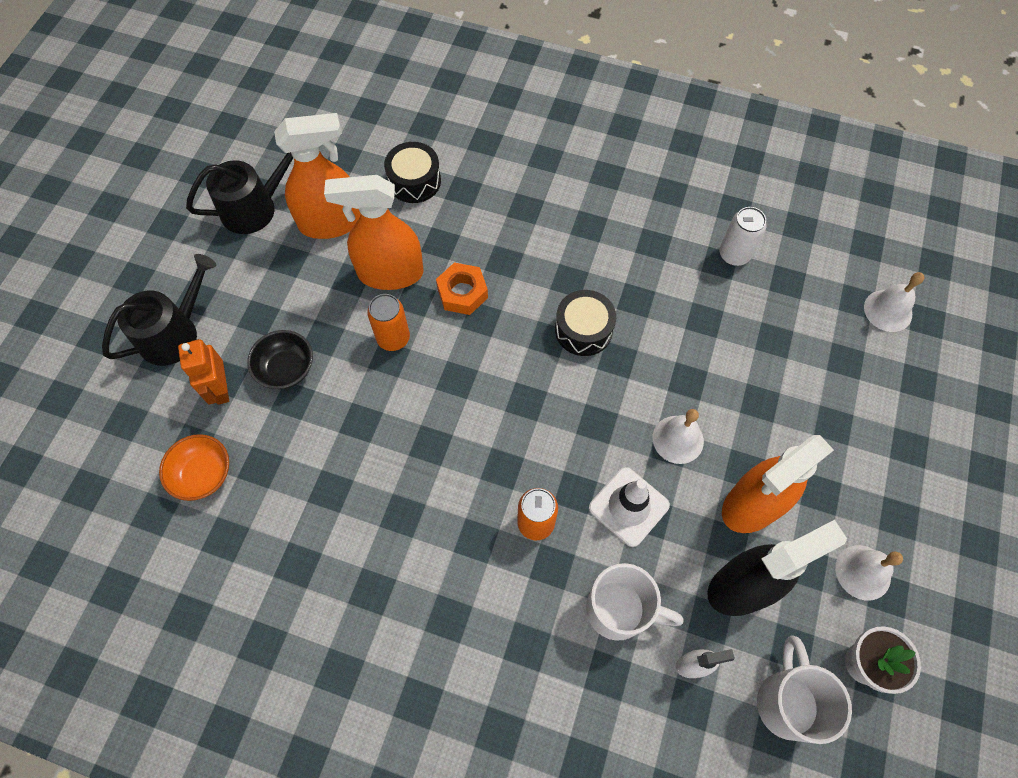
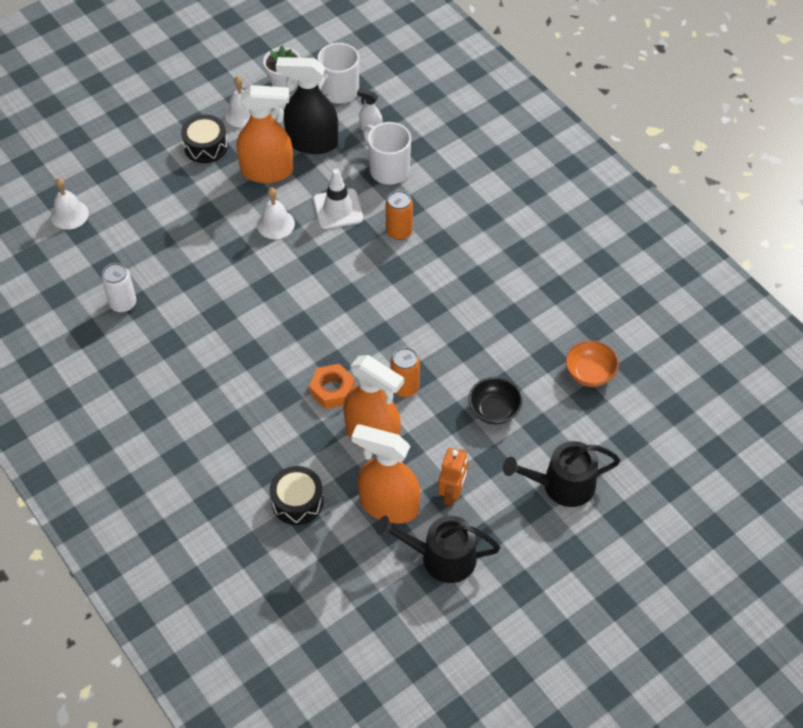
camera: 145 degrees left, 10 degrees down
orange robot [178,339,229,405] -> orange robot moved to [438,448,469,507]
black drum [555,290,616,356] -> black drum moved to [181,115,228,163]

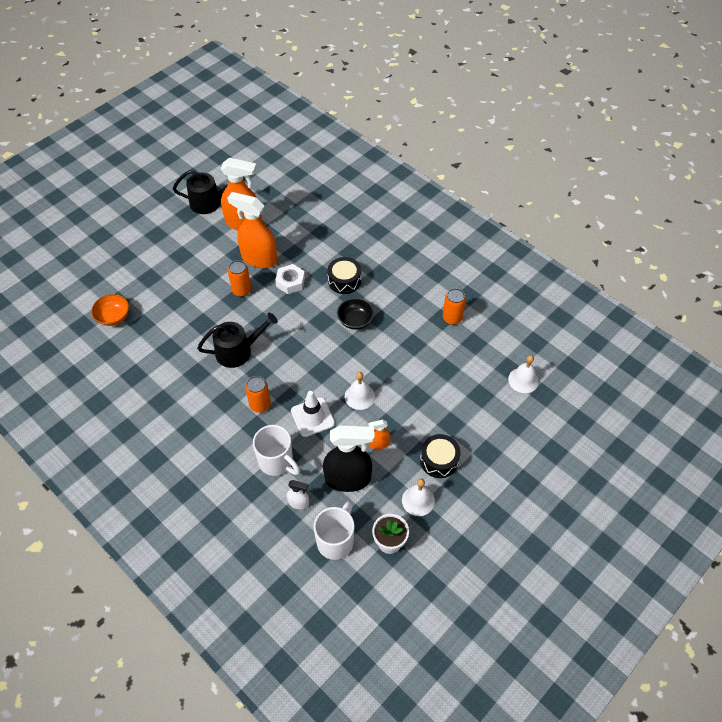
camera: 170 degrees right, 0 degrees up
white can [101,263,136,313] -> orange can [443,288,466,325]
orange spray bottle [237,85,294,183] -> orange spray bottle [368,420,390,449], size x0.46
black drum [270,466,323,525] -> black drum moved to [328,257,361,294]
orange nut [309,364,355,409] -> white nut [275,264,305,294]
orange robot [438,448,469,507] -> none
black bowl [469,377,523,424] -> black bowl moved to [337,298,374,330]
black watering can [503,441,620,507] -> black watering can moved to [197,313,278,368]

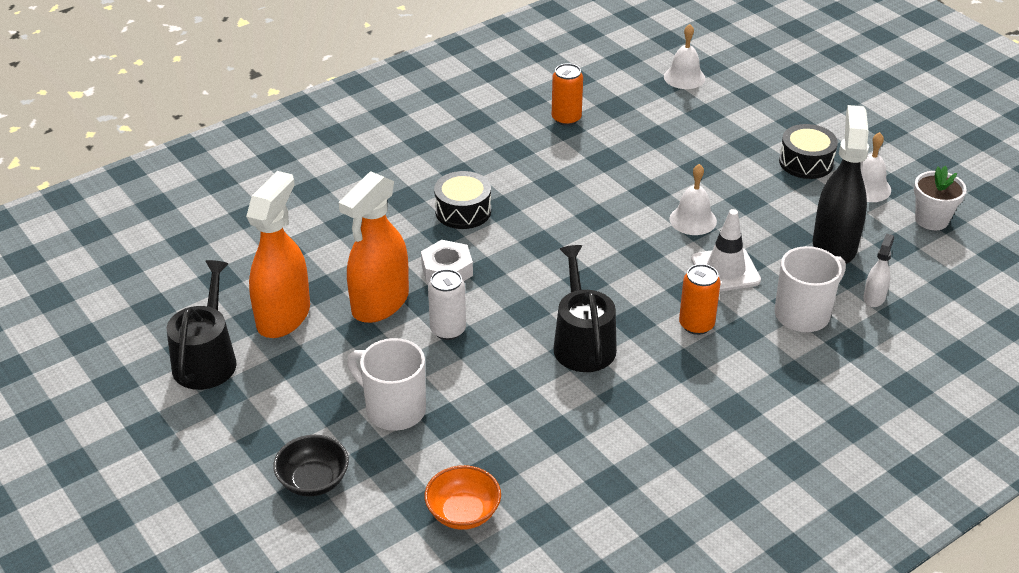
camera: 80 degrees left, 15 degrees down
orange can [228,260,251,297] -> white can [428,269,466,340]
white mug [313,501,354,560] -> white mug moved to [347,338,426,431]
black bowl [337,298,374,330] -> black bowl moved to [273,435,349,497]
orange spray bottle [368,420,390,449] -> none

